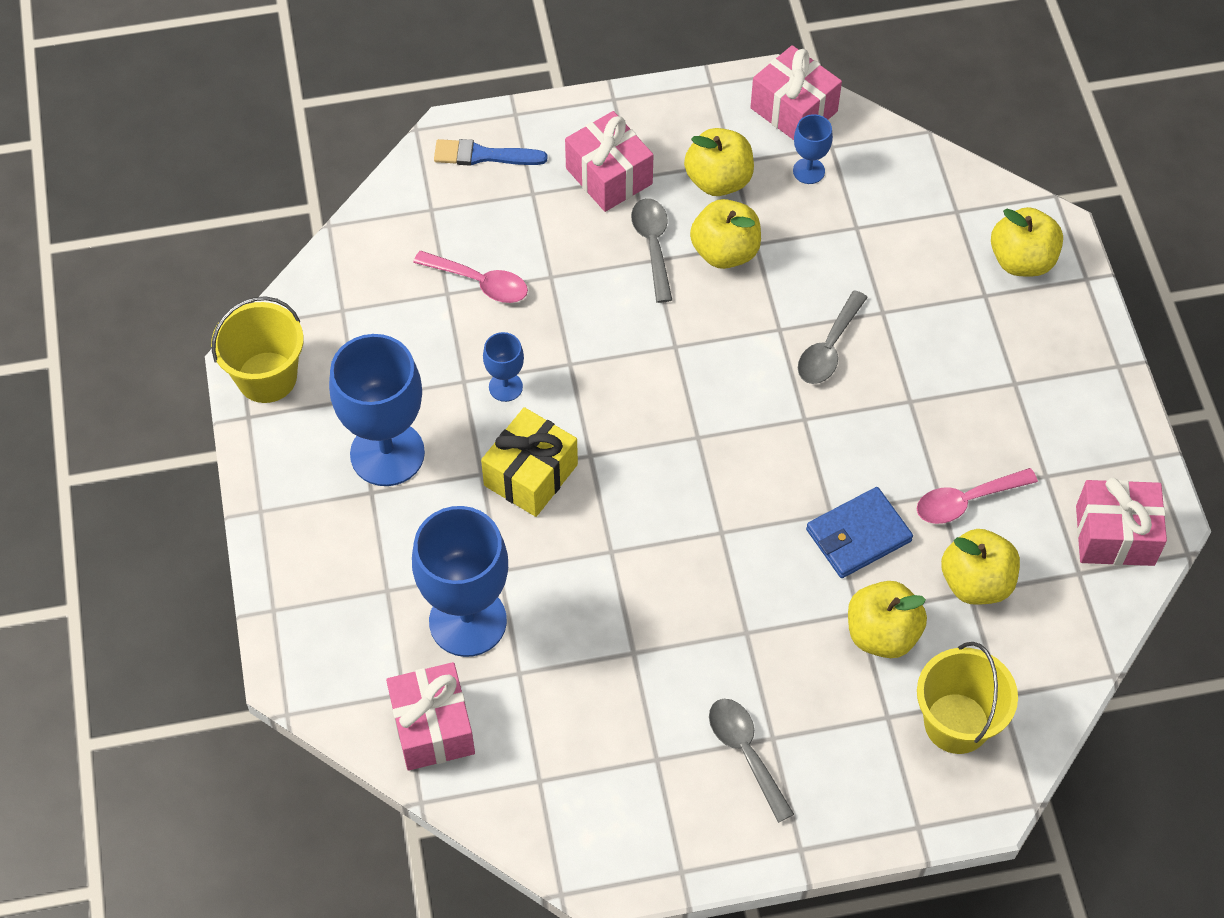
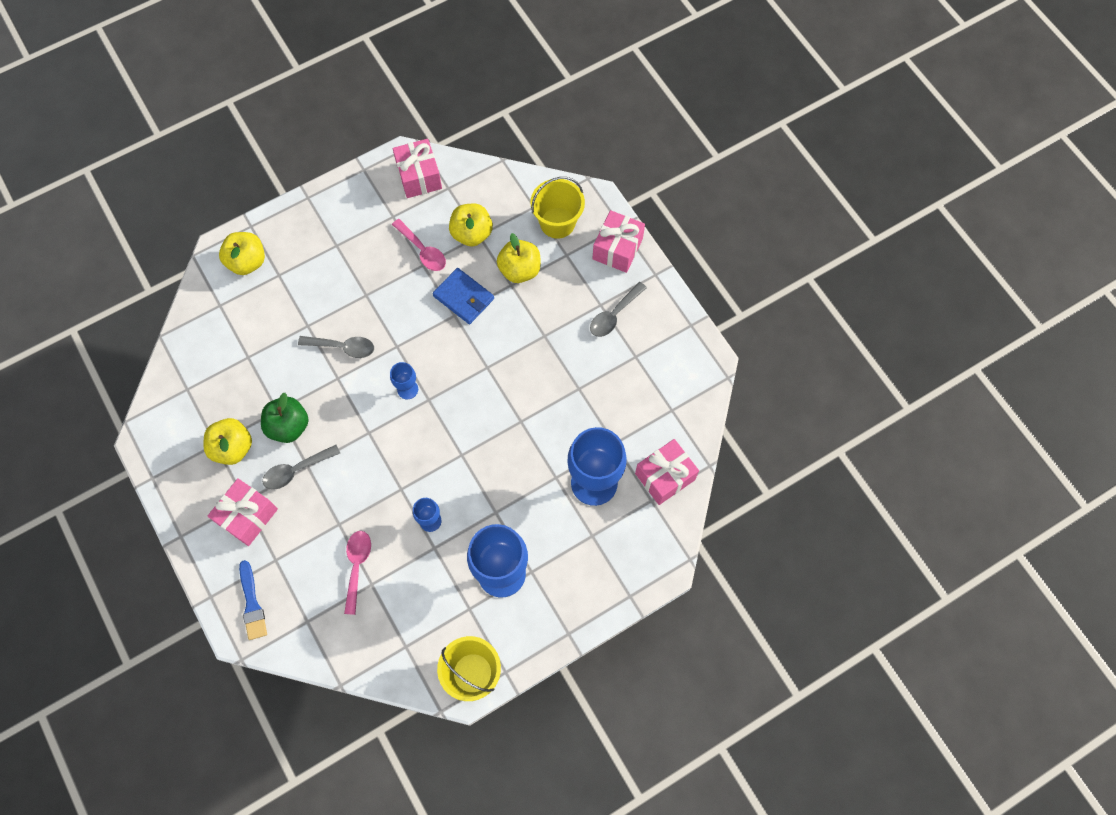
camera: 110 degrees left, 10 degrees up
yellow gift [481,407,578,517] -> none
yellow apple [690,199,761,269] -> green apple [261,392,309,443]
pink gift [750,45,842,140] -> pink gift moved to [593,210,645,273]
blue goblet [793,114,833,184] -> blue goblet moved to [390,362,418,400]

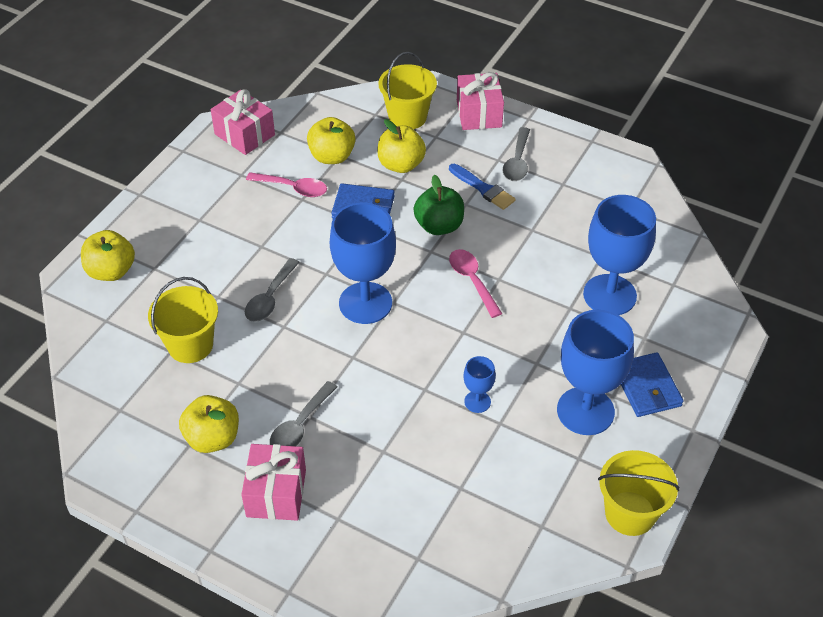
camera: 30 degrees left, 20 degrees down
blue brush [239,560,267,640] -> blue brush moved to [449,164,516,210]
green apple [261,392,309,443] -> green apple moved to [413,175,464,235]
grey spoon [298,336,374,358] -> grey spoon turned 135 degrees clockwise [245,258,299,322]
pink spoon [344,531,371,615] -> pink spoon moved to [449,249,502,318]
blue goblet [390,362,418,400] -> blue goblet [330,203,396,324], size x2.15
pink gift [635,439,699,505] -> none
none -> yellow bucket [148,277,218,363]
none -> blue wallet [621,352,684,417]

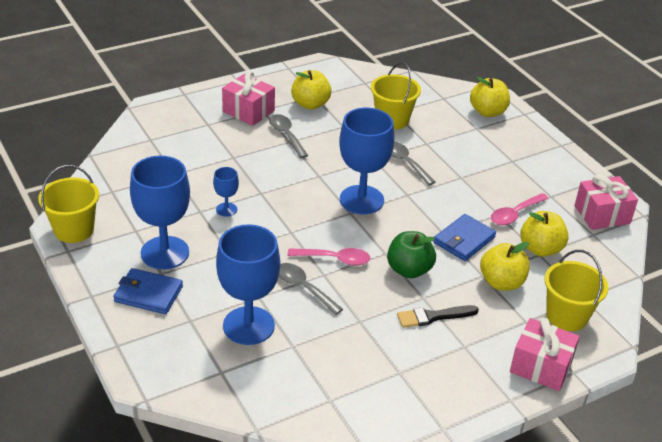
camera: 120 degrees right, 10 degrees down
blue brush [449,164,516,210] -> black brush [397,305,479,328]
grey spoon [503,127,530,181] -> grey spoon moved to [279,263,343,315]

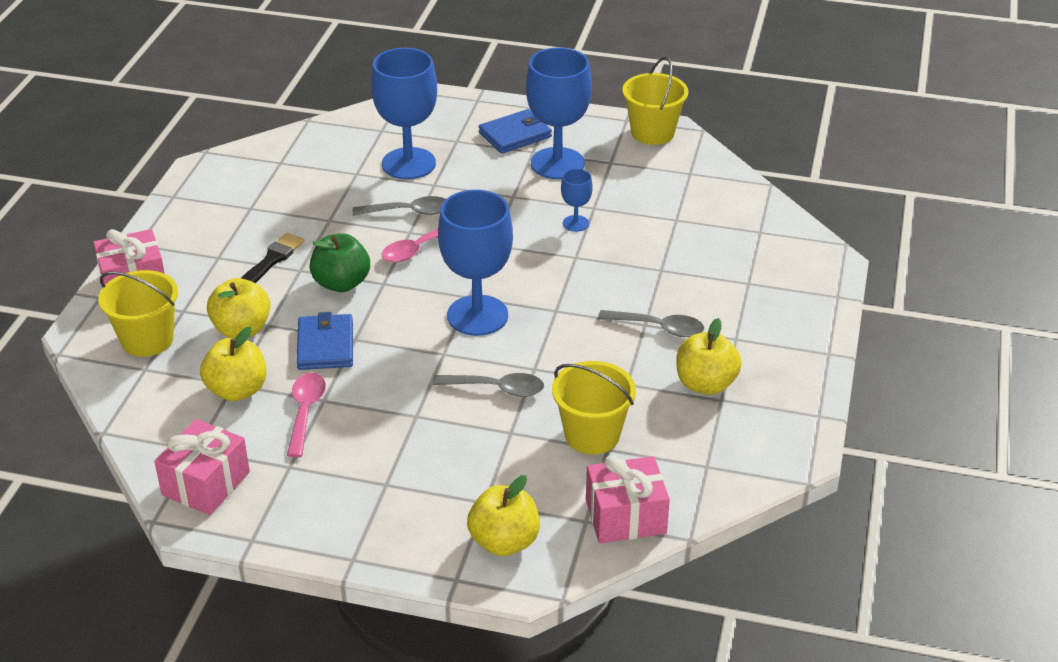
camera: 135 degrees right, 0 degrees up
pink gift [222,71,275,126] -> pink gift moved to [586,455,670,543]

